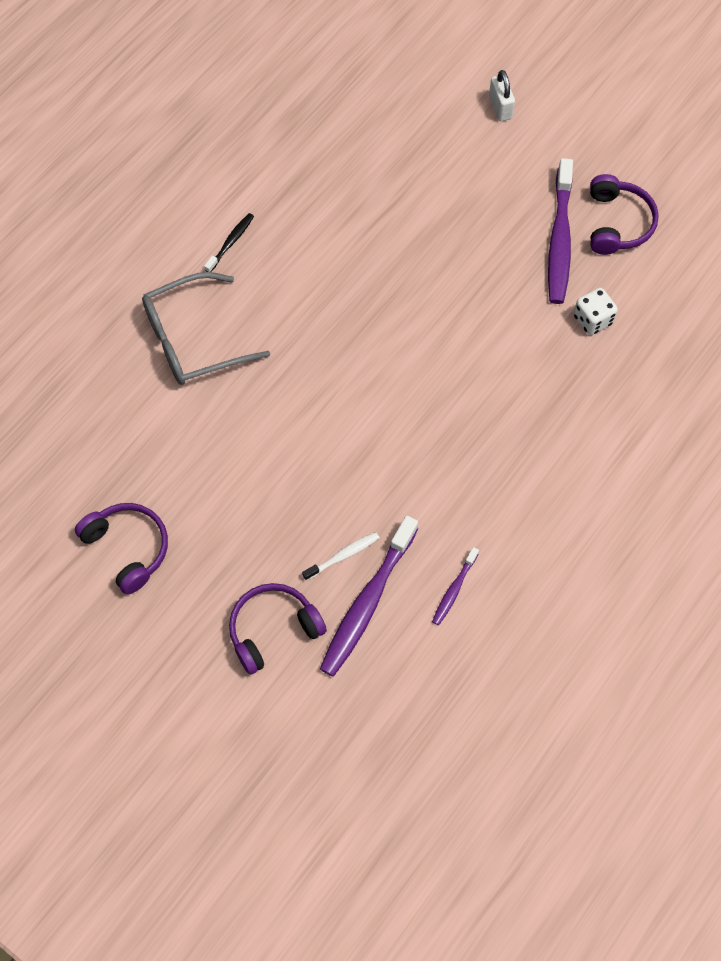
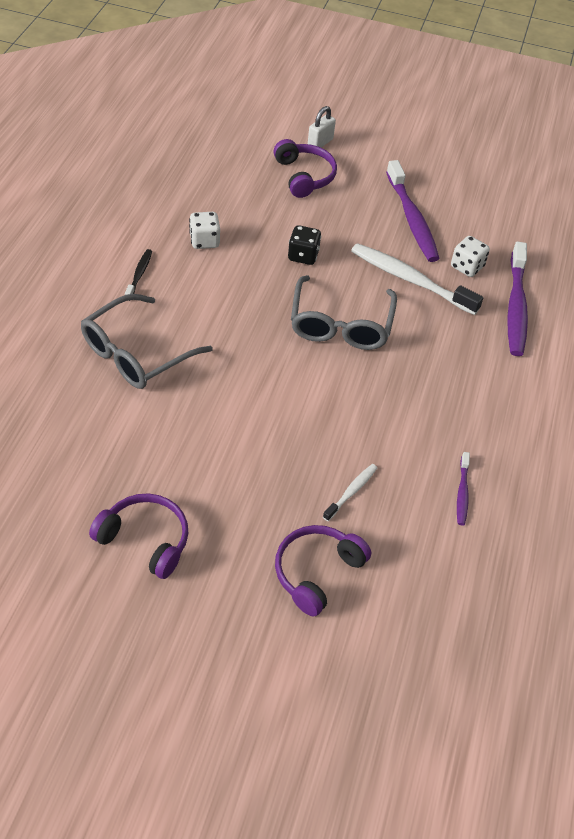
camera: 25 degrees left, 15 degrees down
purple toothbrush [320,516,418,677] -> purple toothbrush moved to [507,242,528,356]
white padlock [489,70,515,121] -> white padlock turned 75 degrees clockwise [308,106,336,147]
purple headphones [590,174,659,255] -> purple headphones moved to [273,139,337,198]
none -> white dice [189,212,220,249]
none -> black dice [288,225,321,265]
none -> grey glasses [291,275,397,350]
none -> white toothbrush [351,243,483,315]

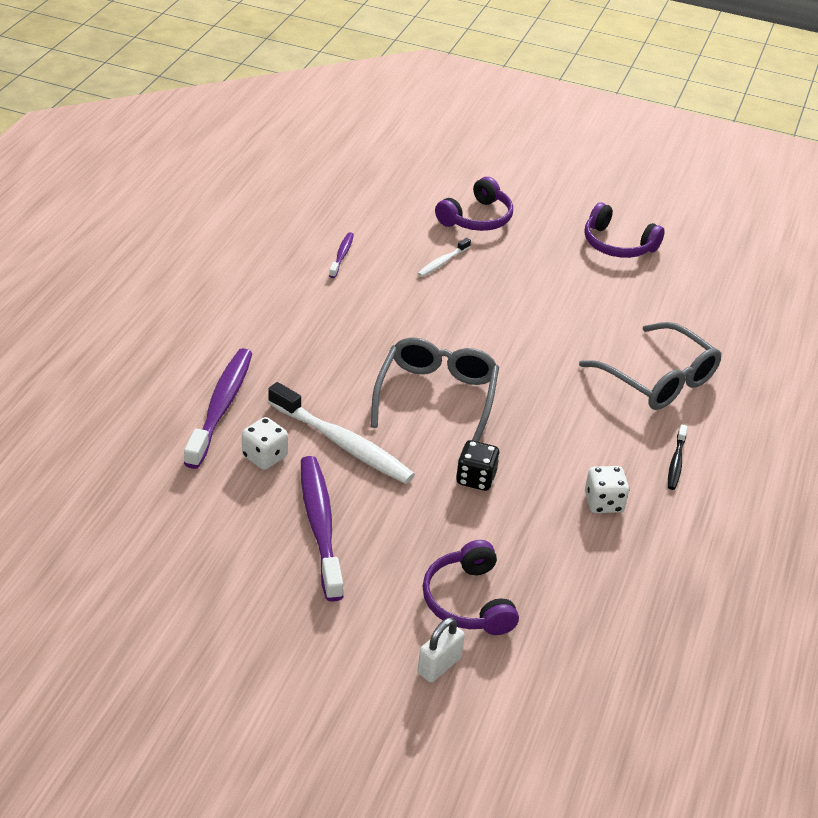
camera: 175 degrees left, 10 degrees down
grey glasses [81,294,213,389] -> grey glasses turned 90 degrees clockwise [579,322,721,410]

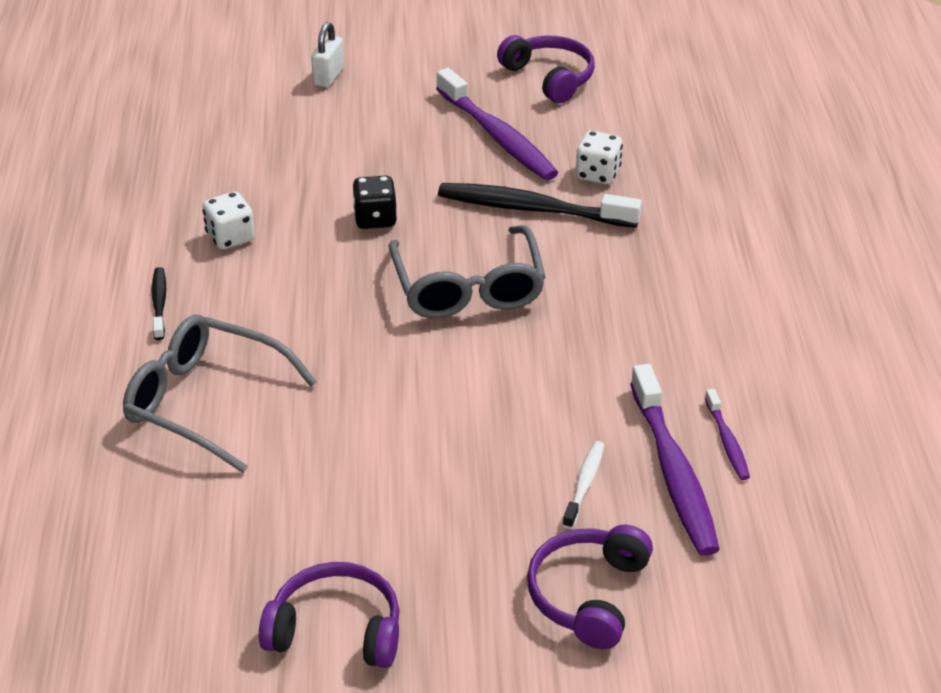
camera: 160 degrees right, 0 degrees up
purple toothbrush [184,348,252,469] -> purple toothbrush moved to [630,364,720,556]
white toothbrush [268,382,415,484] -> black toothbrush [438,183,642,228]
purple headphones [423,540,519,635] -> purple headphones moved to [497,35,595,103]

